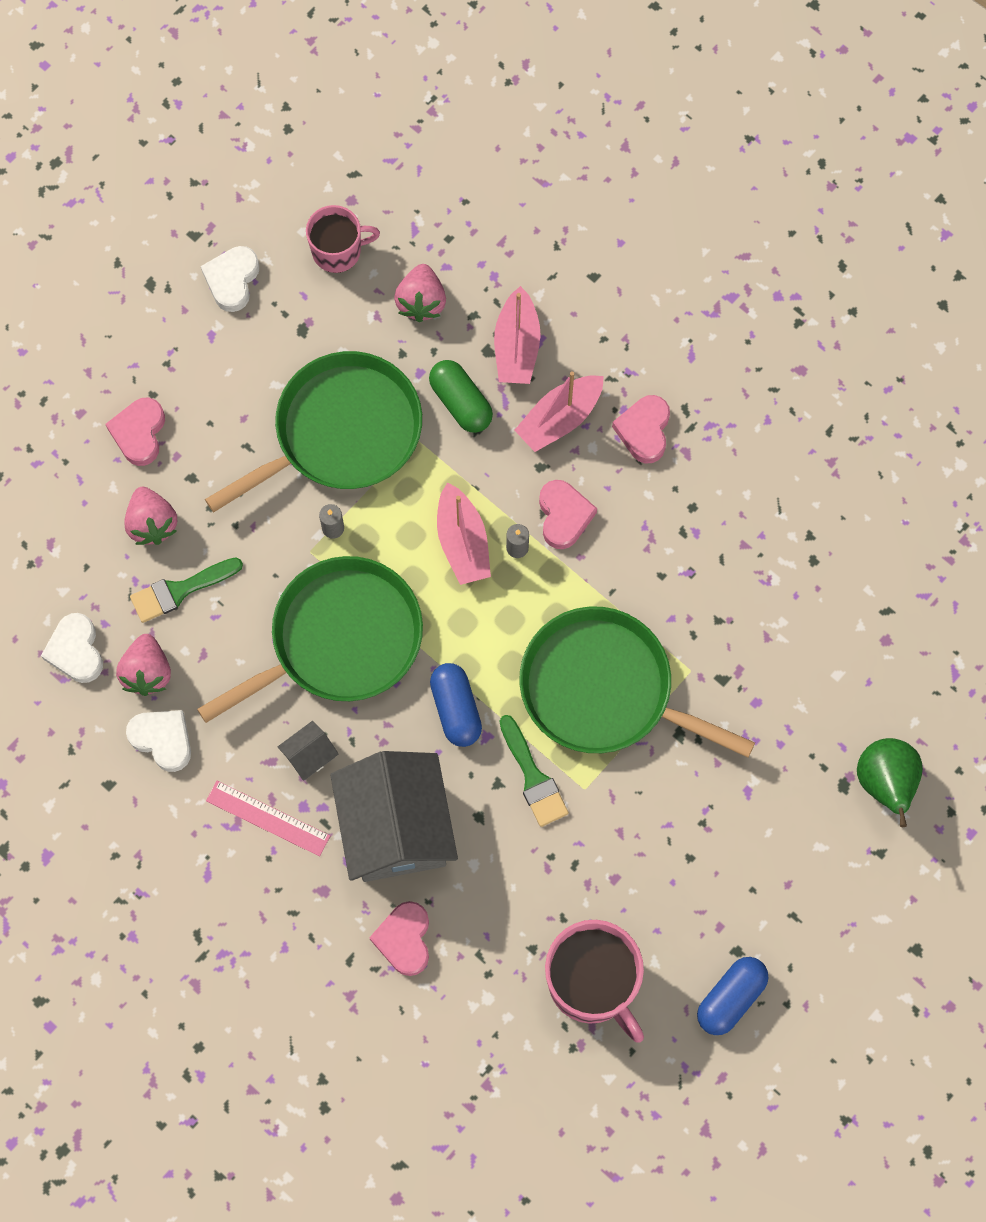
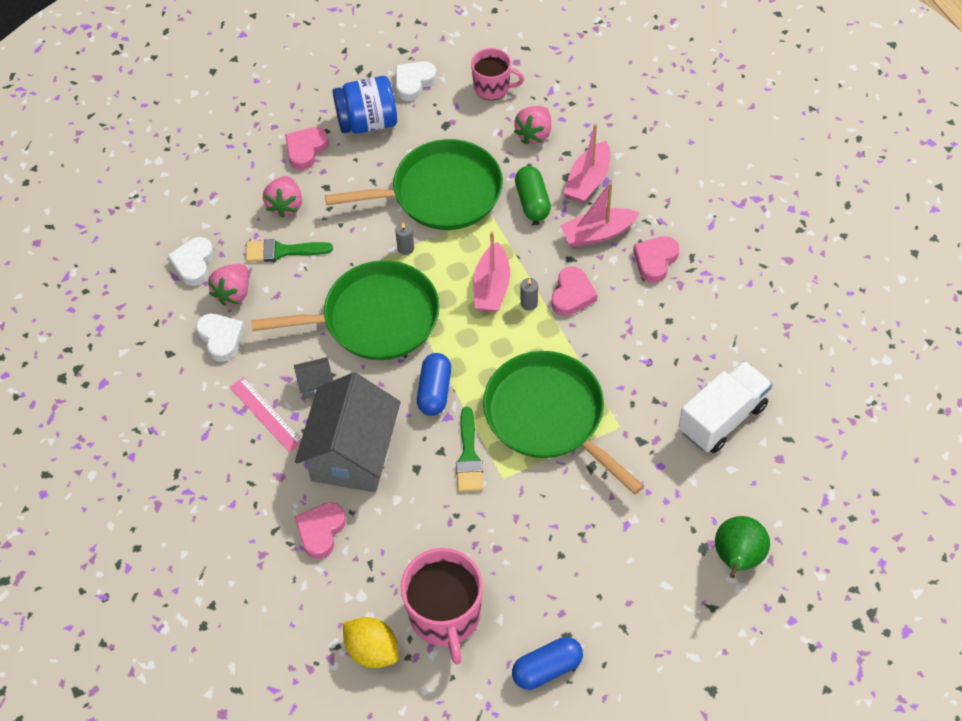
camera: 25 degrees right, 15 degrees down
none -> blue jar [333,76,397,134]
none -> yellow lemon [343,617,398,668]
none -> white truck [678,361,773,453]

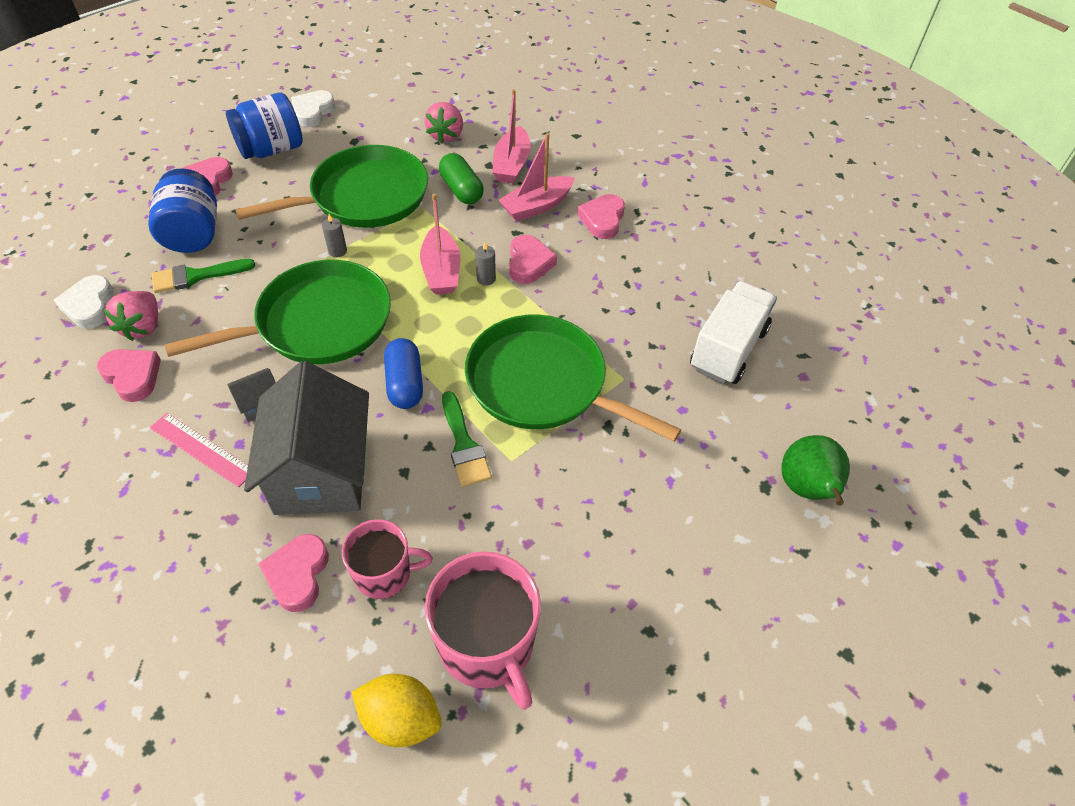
camera: 20 degrees left, 5 degrees down
white heart [196,313,244,362] -> pink heart [97,349,161,402]
pink strawberry [263,176,302,218] -> blue jar [148,168,217,253]
pink mug [471,48,524,100] -> pink mug moved to [342,519,433,599]
blue capsule [512,637,583,690] -> none

